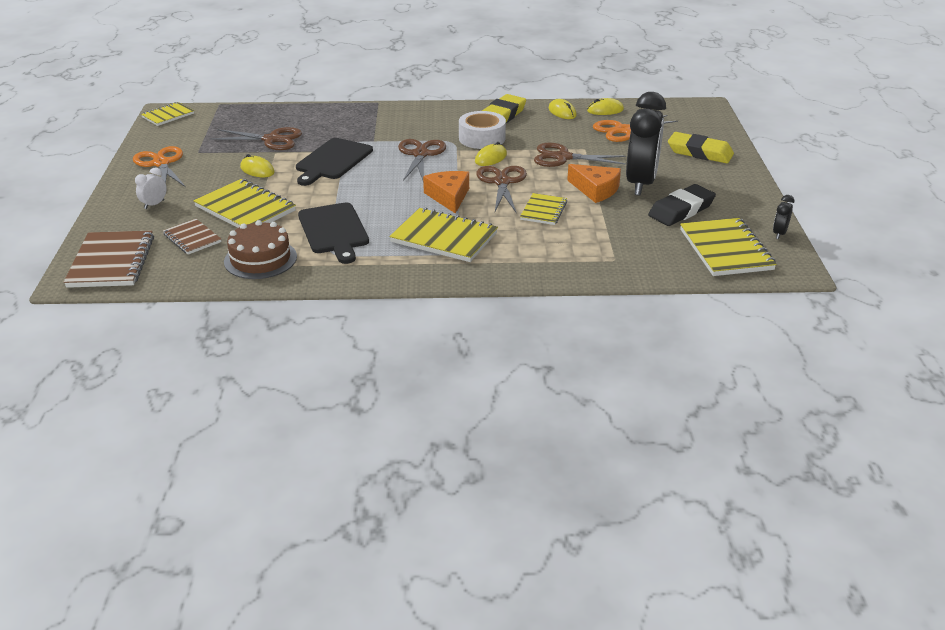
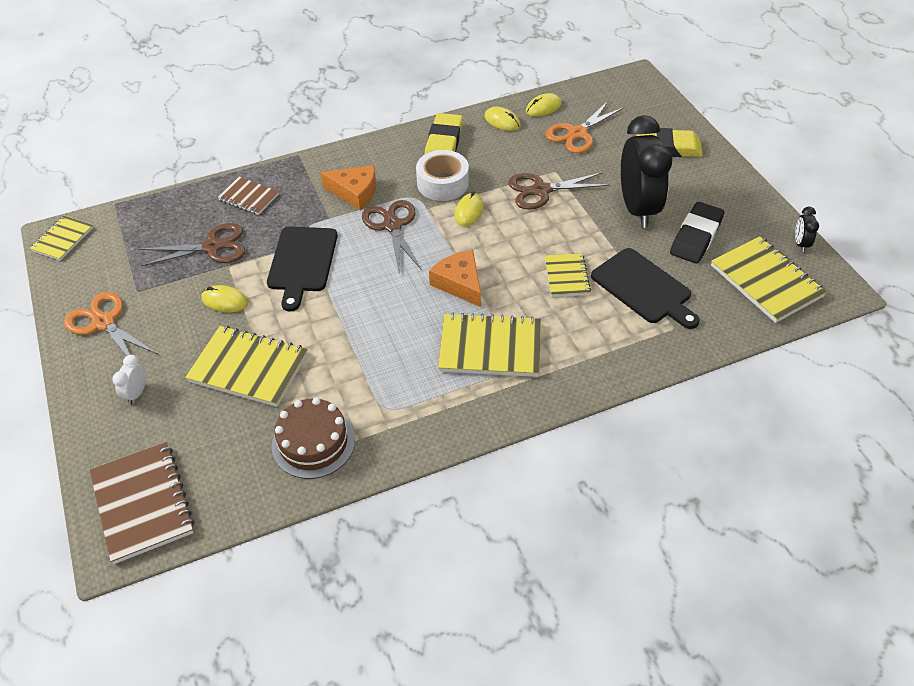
camera: 20 degrees left, 15 degrees up
brown notebook [163,219,221,255] -> brown notebook moved to [218,177,279,215]
black cutting board [298,202,369,264] -> black cutting board moved to [591,248,700,329]
brown scissors [476,166,527,214] -> none
orange cheese [567,164,621,203] -> orange cheese moved to [320,165,376,210]

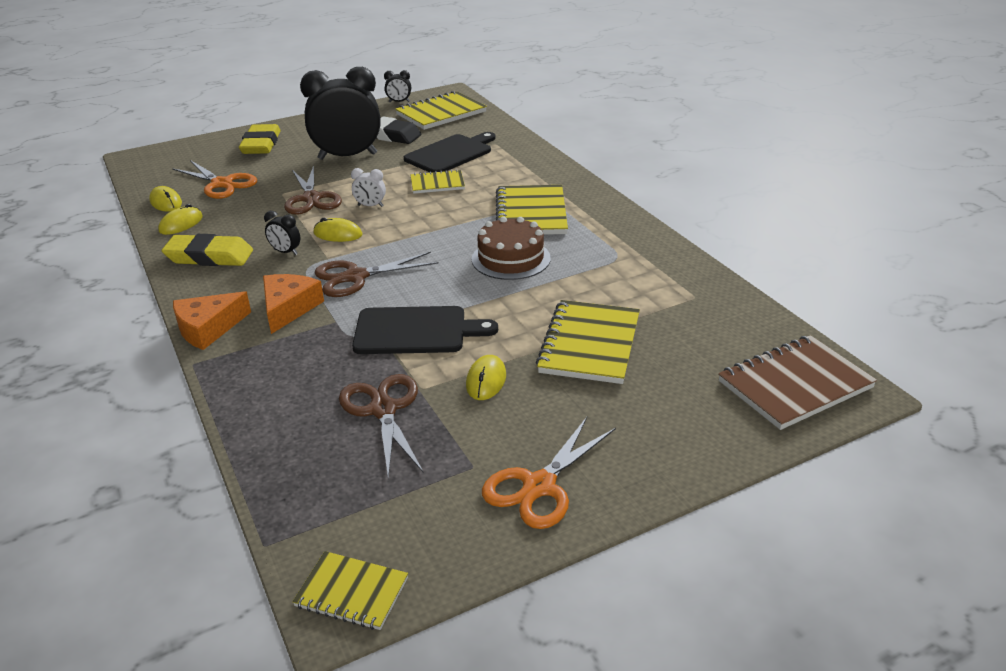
camera: 95 degrees left, 15 degrees down
white clock [112,355,146,404] -> white clock moved to [351,168,386,207]
brown notebook [218,177,279,215] -> none
brown cake [272,397,355,479] -> brown cake moved to [472,217,551,280]
white tape [416,150,469,201] -> black clock [264,211,301,255]
orange cheese [429,250,481,307] -> orange cheese moved to [173,291,251,350]

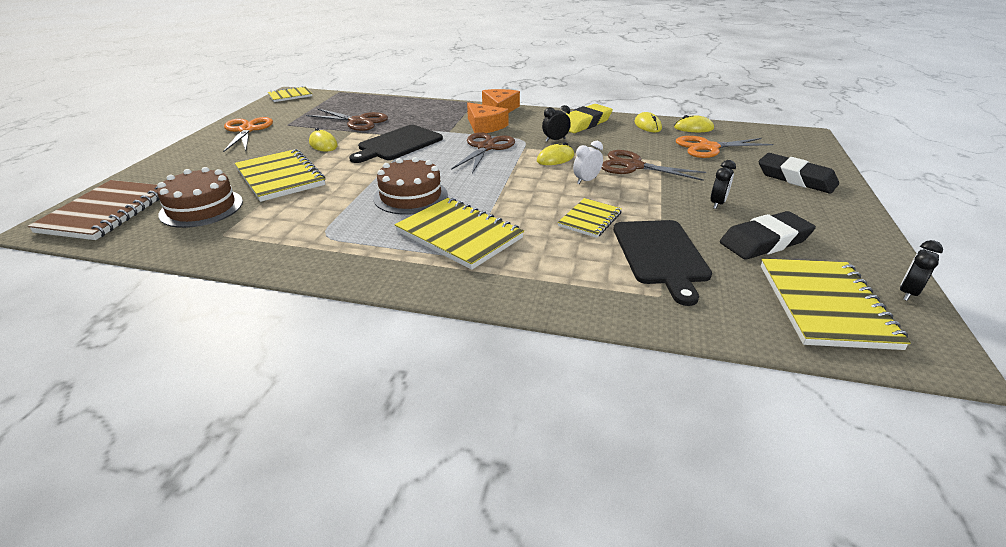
camera: 130 degrees right, 0 degrees up
yellow eraser [239,124,281,154] -> black eraser [759,153,839,194]
black clock [300,67,381,160] -> black clock [711,160,736,209], size x0.41
none -> brown cake [157,167,243,228]

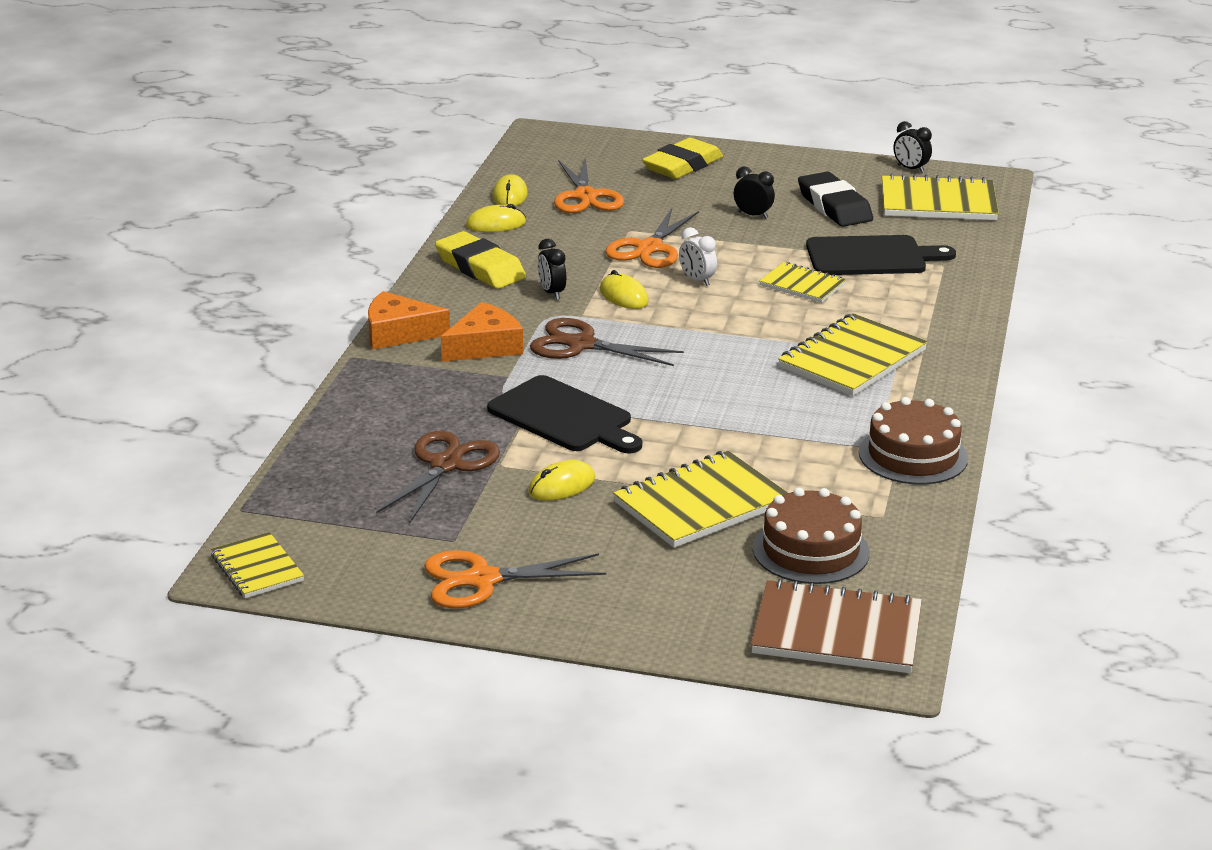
camera: 90 degrees left, 5 degrees down
brown cake [373,157,448,215] -> brown cake moved to [859,397,968,485]
brown scissors [601,150,706,181] -> orange scissors [605,208,699,268]
black eraser [759,153,839,194] -> yellow eraser [642,138,723,179]

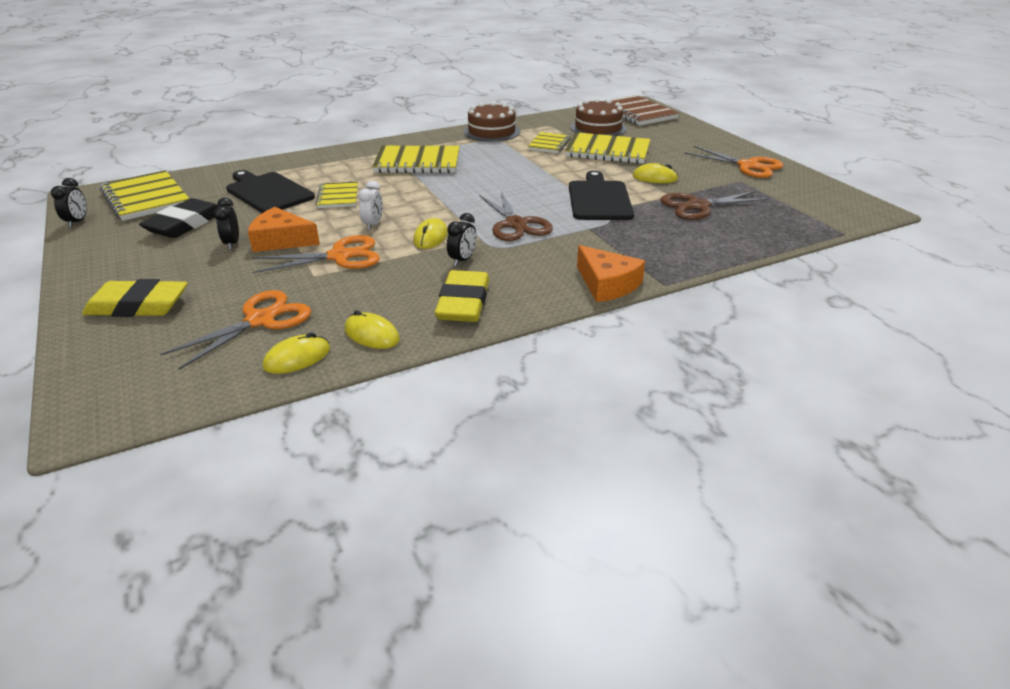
camera: 130 degrees left, 5 degrees up
yellow notebook [211,532,304,598] -> yellow notebook moved to [527,132,571,153]
orange cheese [441,302,523,362] -> orange cheese moved to [248,207,320,252]

